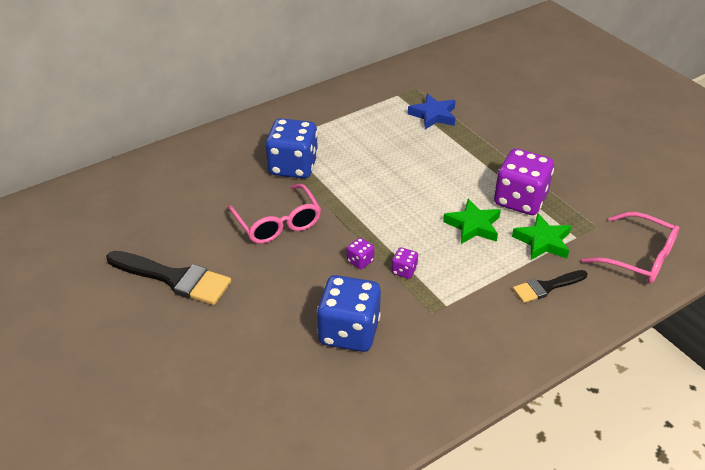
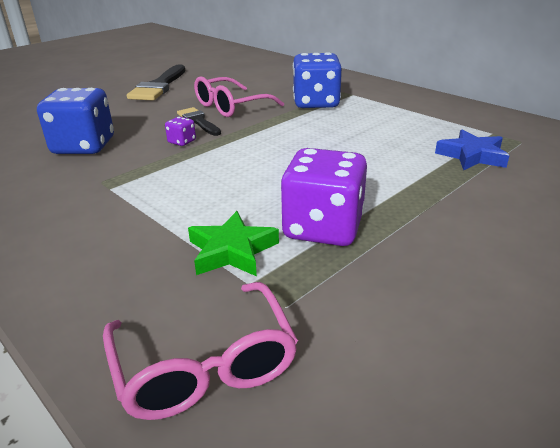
camera: 80 degrees right, 10 degrees down
purple dice [392,247,418,279] -> none
green star [443,199,501,244] -> none
black brush [513,270,588,303] -> black brush moved to [177,107,221,136]
pink glasses [582,212,679,284] -> pink glasses turned 45 degrees counterclockwise [103,282,298,420]

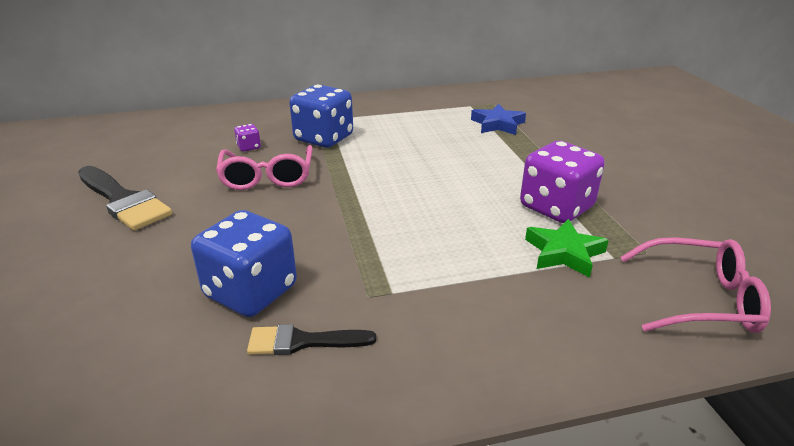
camera: 60 degrees left, 0 degrees up
purple dice [165,117,196,146] -> purple dice moved to [234,124,261,151]
black brush [177,107,221,136] -> black brush moved to [247,324,376,355]

